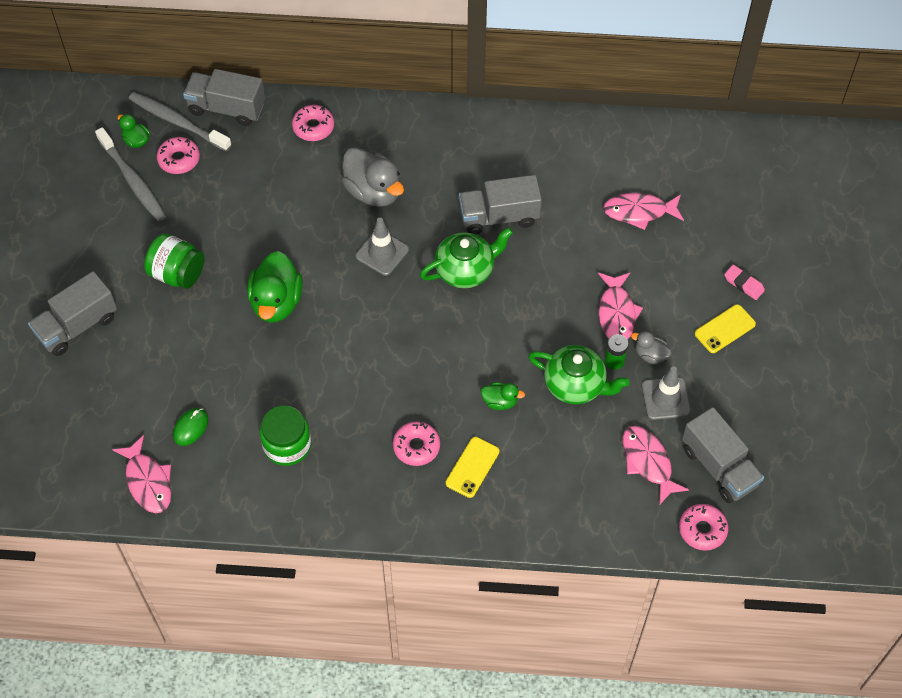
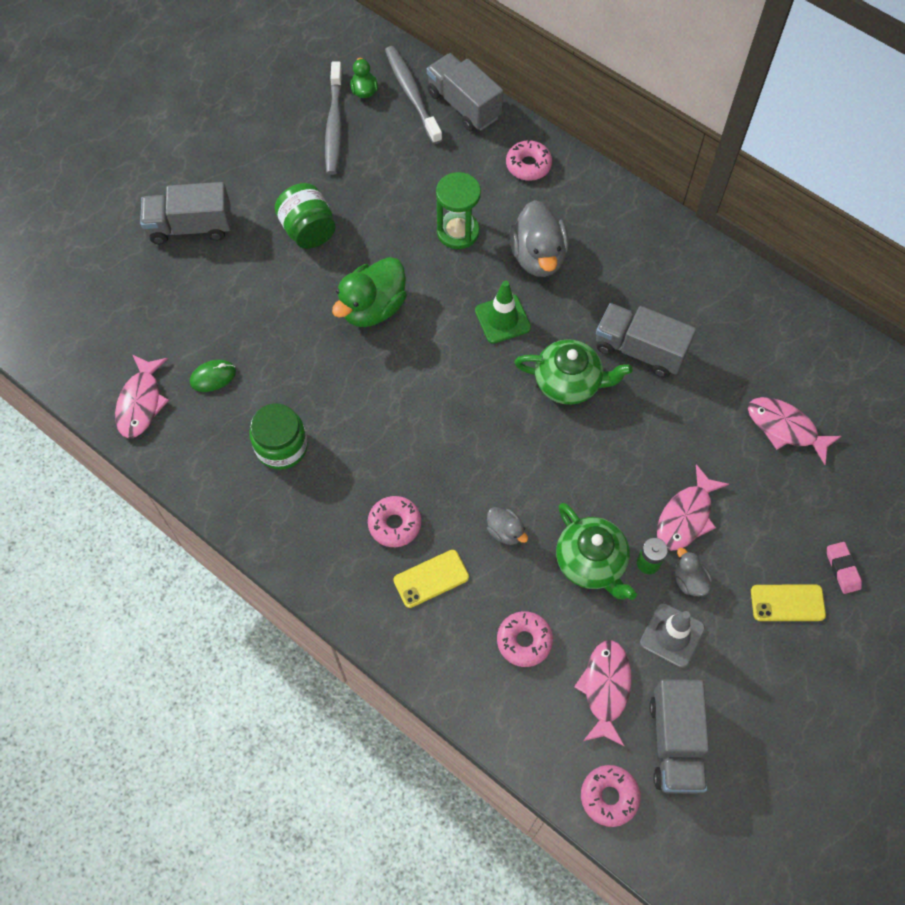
camera: 35 degrees right, 5 degrees up
pink donut [157,137,200,174] -> pink donut moved to [497,611,553,667]
grey traffic cone [356,218,409,276] -> green traffic cone [475,281,531,344]
green duck [481,382,525,410] -> grey duck [487,507,528,545]
none -> green hourglass [436,172,481,249]

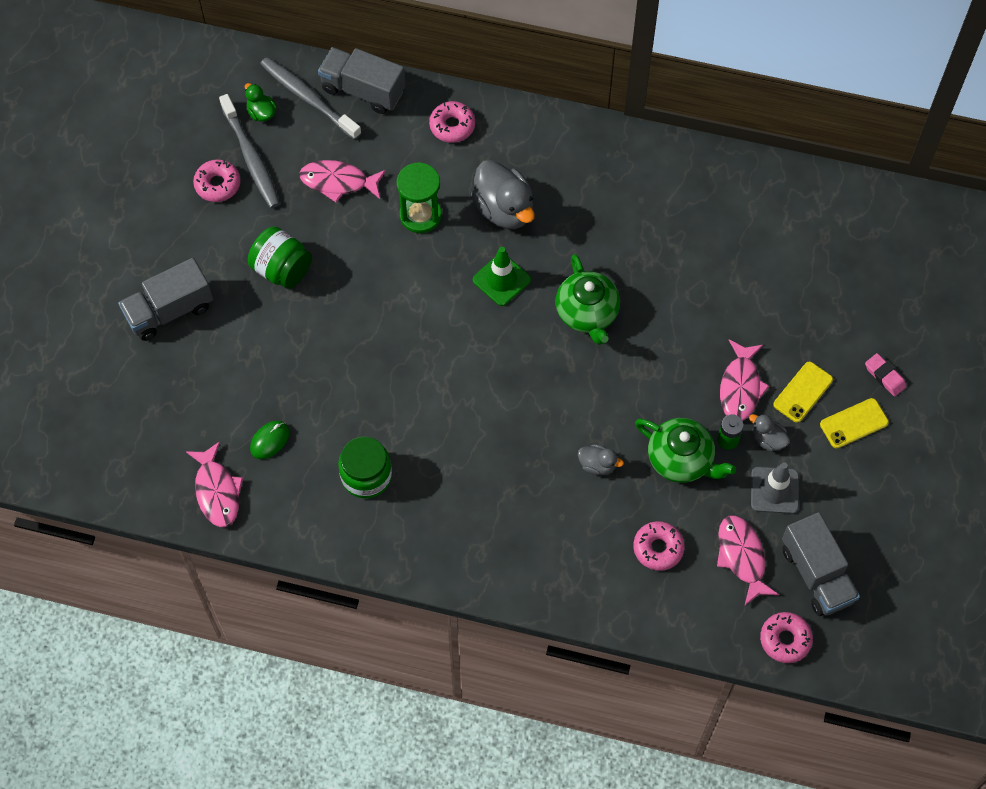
camera: 25 degrees left, 0 degrees up
green duck [332,257,407,327] -> none
pink donut [368,496,421,547] -> pink donut moved to [193,159,241,202]
yellow phone [393,550,469,608] -> yellow phone moved to [773,362,833,423]
green teapot [514,339,633,405] -> green teapot turned 90 degrees clockwise [555,254,620,345]
grey truck [596,303,696,378] -> none
pink fish [748,397,841,465] -> pink fish moved to [299,160,386,203]

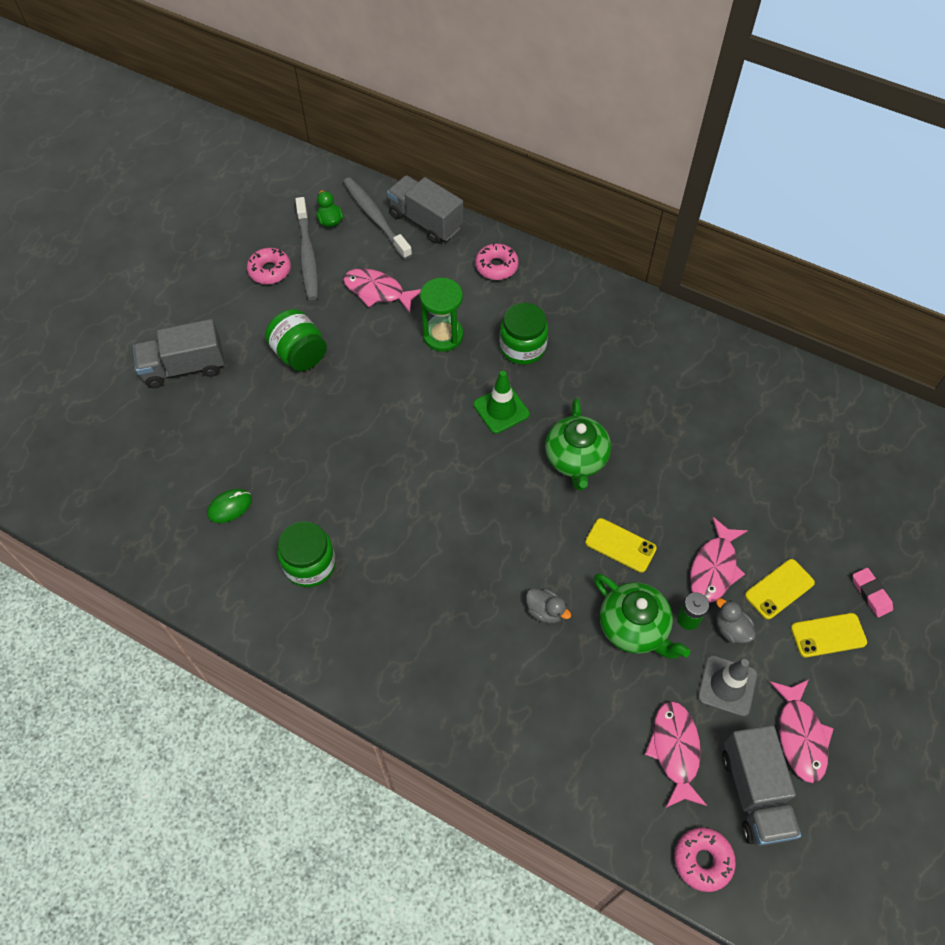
camera: 15 degrees right, 5 degrees down
pink fish [186,441,243,527] -> pink fish moved to [770,679,834,783]
grey duck [471,160,535,229] -> green jar [500,303,548,365]
pink donut [633,521,684,571] -> none
none -> yellow phone [585,518,657,573]

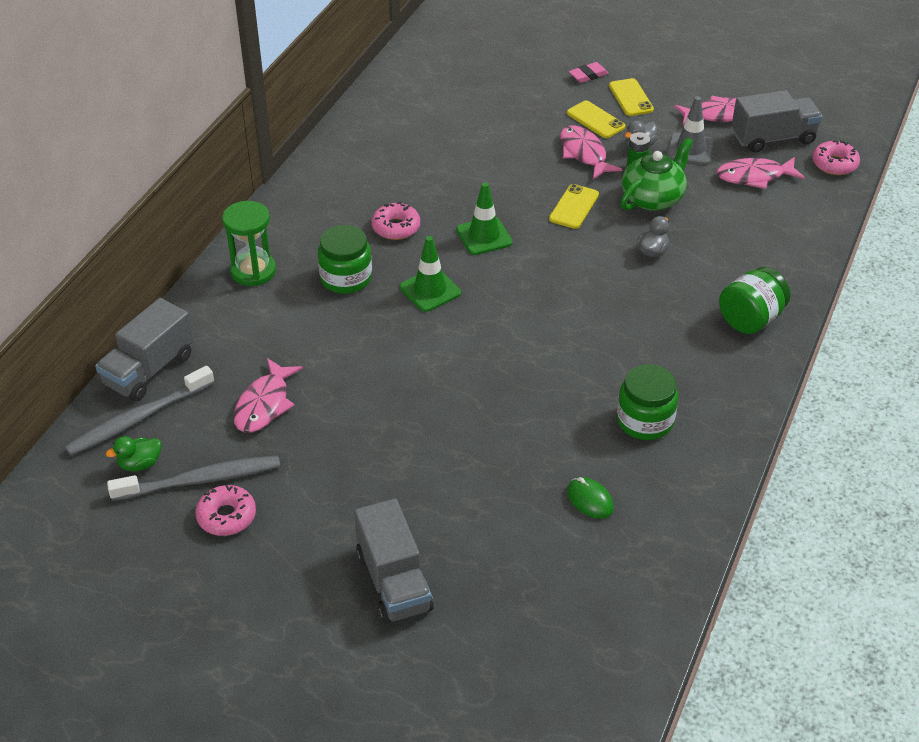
camera: 95 degrees left, 15 degrees down
green jar [265,309,327,371] -> green jar moved to [719,267,791,334]
green hourglass [420,278,463,352] -> green hourglass moved to [222,201,276,286]
pink donut [475,243,519,280] -> pink donut moved to [371,202,420,240]
green teapot [545,398,611,490] -> green traffic cone [456,182,513,255]
pink fish [690,517,748,603] -> pink fish turned 135 degrees counterclockwise [560,125,622,179]

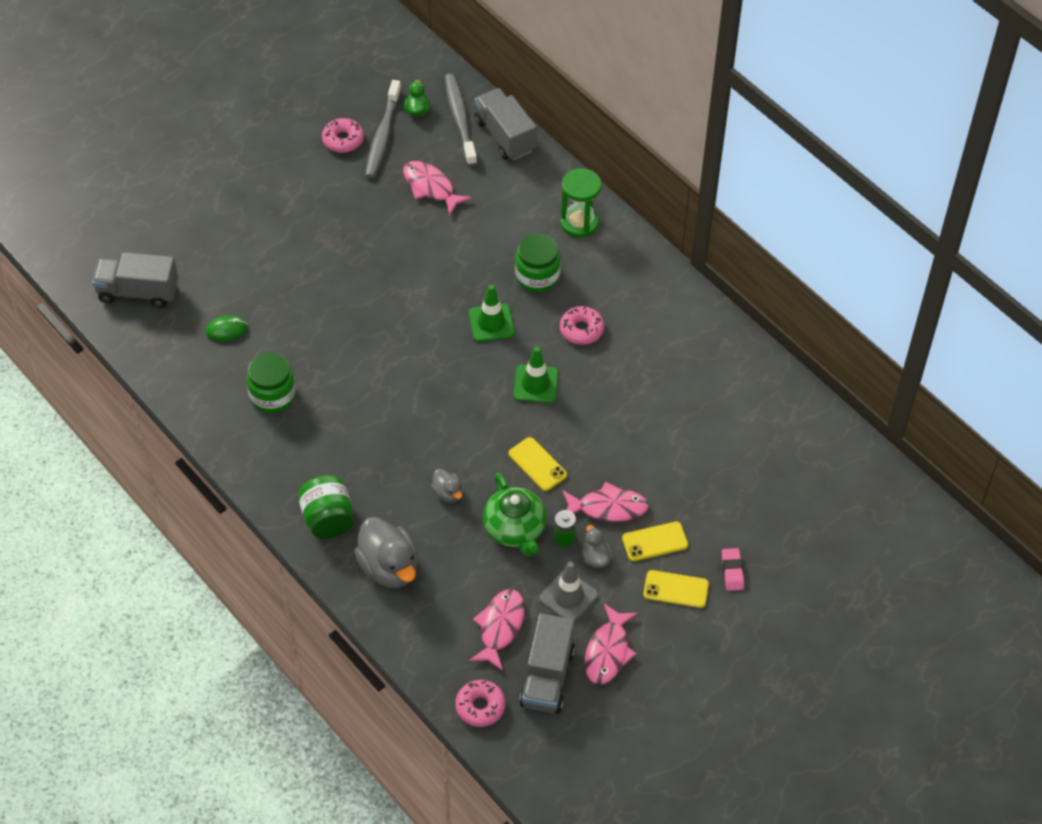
camera: 115 degrees right, 10 degrees up
grey truck [354,498,434,624] -> grey truck moved to [92,252,178,308]
none -> grey duck [354,517,417,588]

